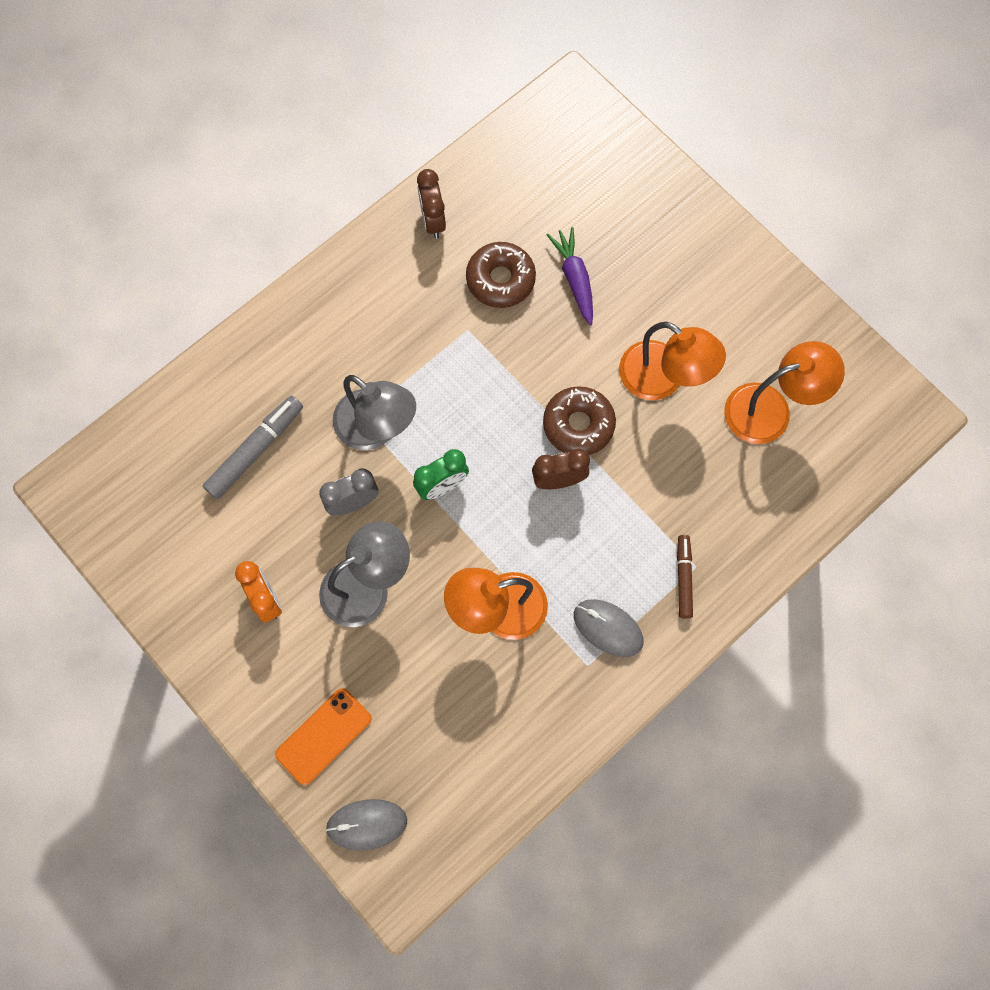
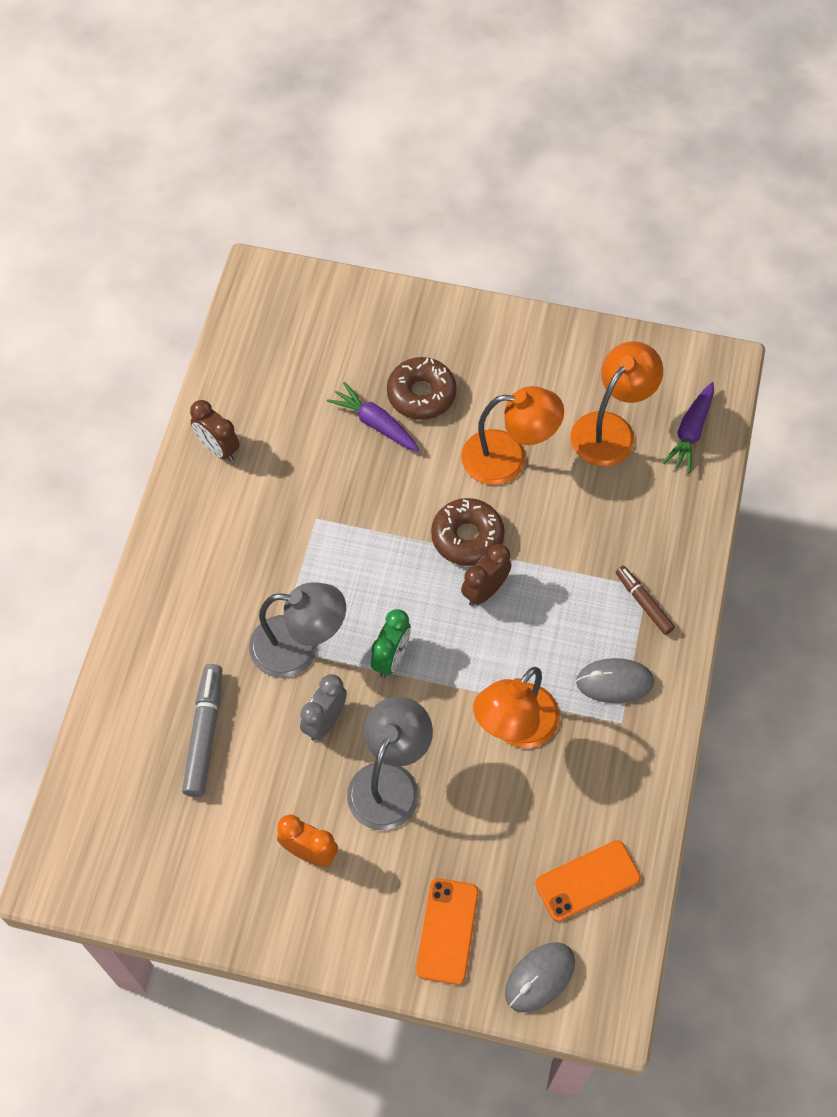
camera: 35 degrees left, 10 degrees down
brown donut [466,242,536,308] -> brown donut moved to [387,357,457,420]
none -> orange phone [535,840,641,922]
none -> purple carrot [663,382,714,473]

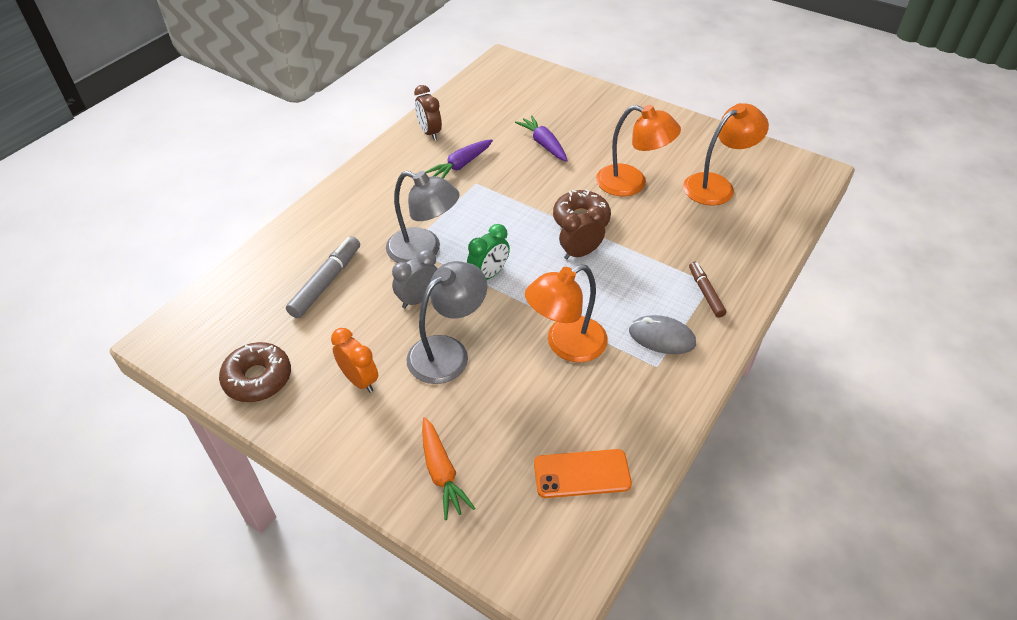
camera: 20 degrees right, 15 degrees down
brown donut [387,357,457,420] -> brown donut moved to [219,342,291,402]
orange phone [416,878,479,985] -> orange carrot [422,417,476,520]
grey mouse [505,942,575,1012] -> none
purple carrot [663,382,714,473] -> purple carrot moved to [425,139,493,179]

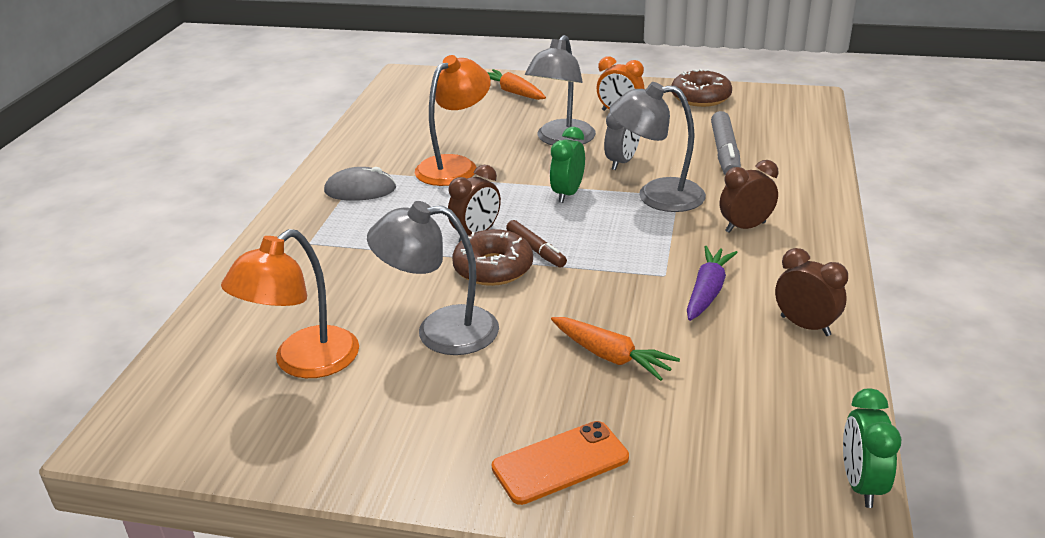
camera: 160 degrees right, 15 degrees down
purple carrot [515,115,568,162] -> orange carrot [551,317,680,381]
orange phone [534,449,632,498] -> orange phone moved to [492,421,629,505]
orange lamp [596,105,681,196] -> grey lamp [367,201,499,355]
brown marker [689,262,726,318] -> brown marker moved to [506,220,567,268]
none -> brown clock [720,160,778,233]
none -> green clock [843,388,901,508]

